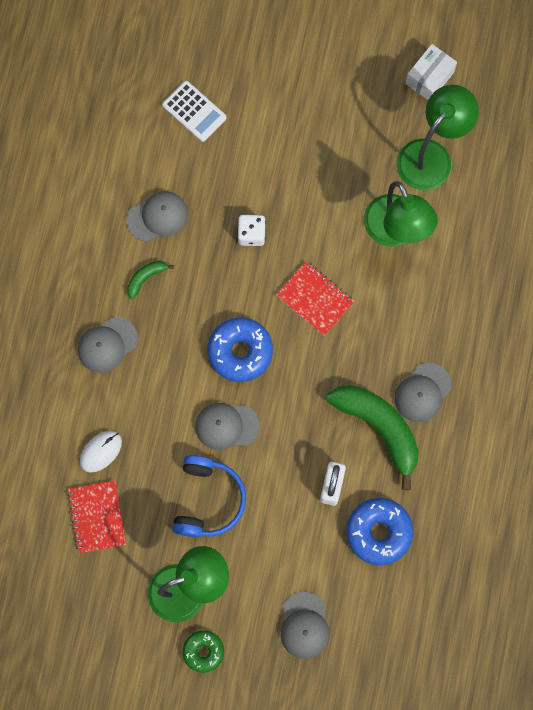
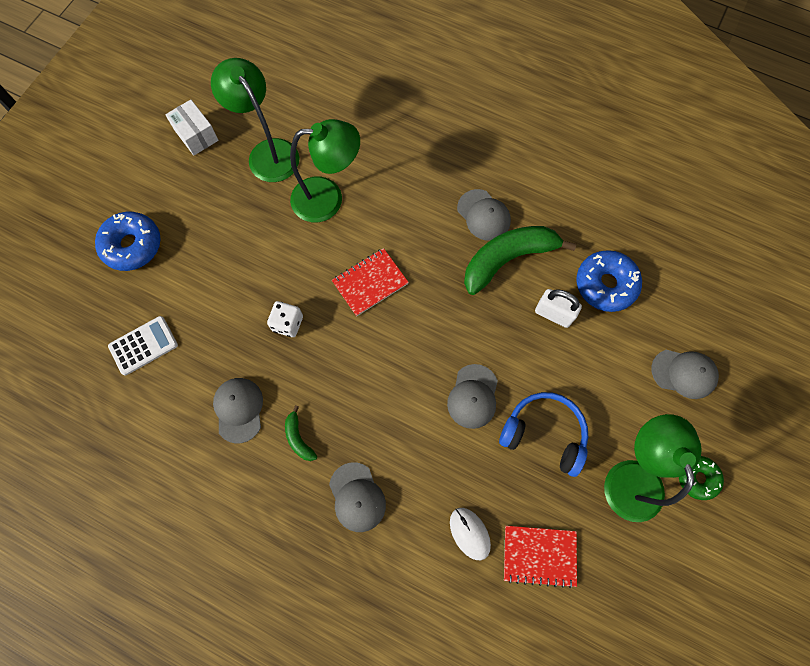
camera: 75 degrees left, 5 degrees down
blue donut [208,317,273,382] -> blue donut moved to [95,212,161,271]

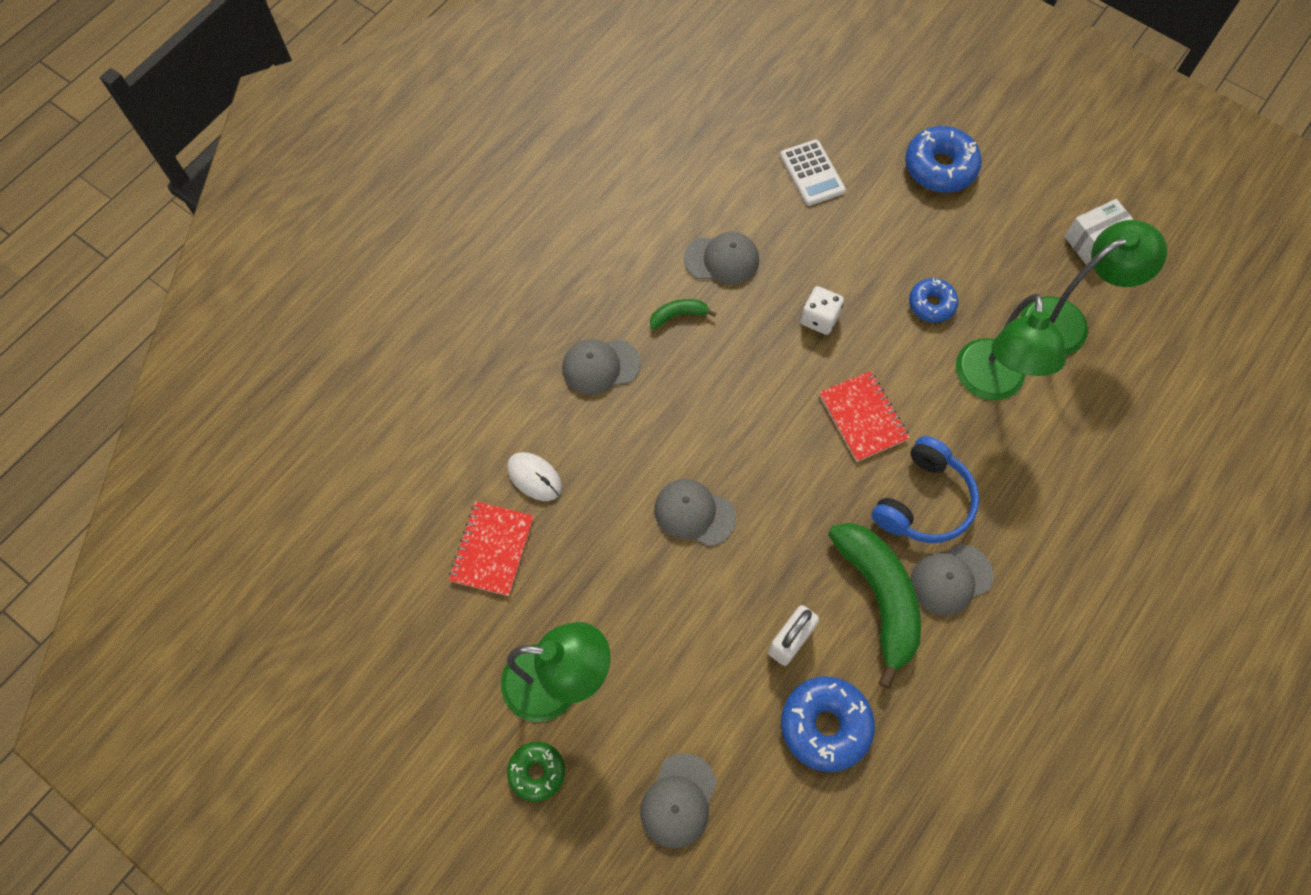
camera: 100 degrees right, 5 degrees down
white mouse [450,508,491,560] -> white mouse turned 60 degrees clockwise [507,452,562,501]
blue headphones [499,392,588,477] -> blue headphones moved to [872,436,979,543]
none -> blue donut [909,278,959,323]

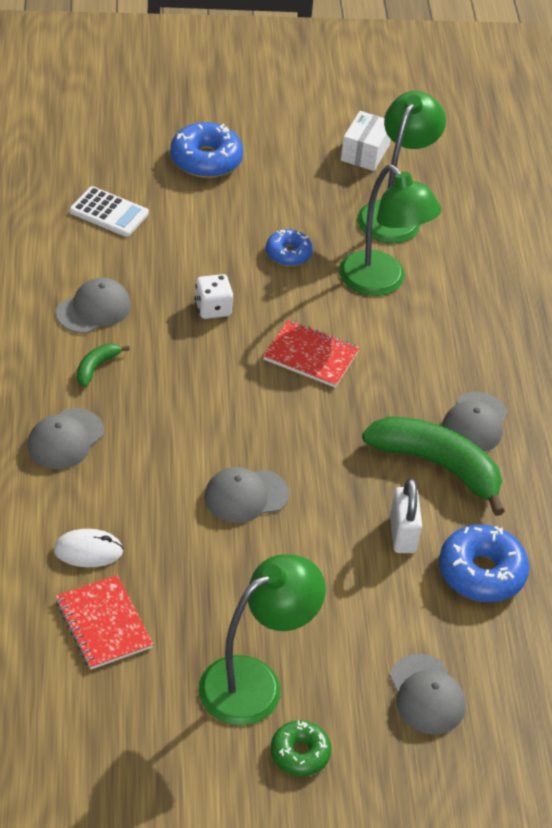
camera: 45 degrees left, 20 degrees down
blue headphones [872,436,979,543] -> none

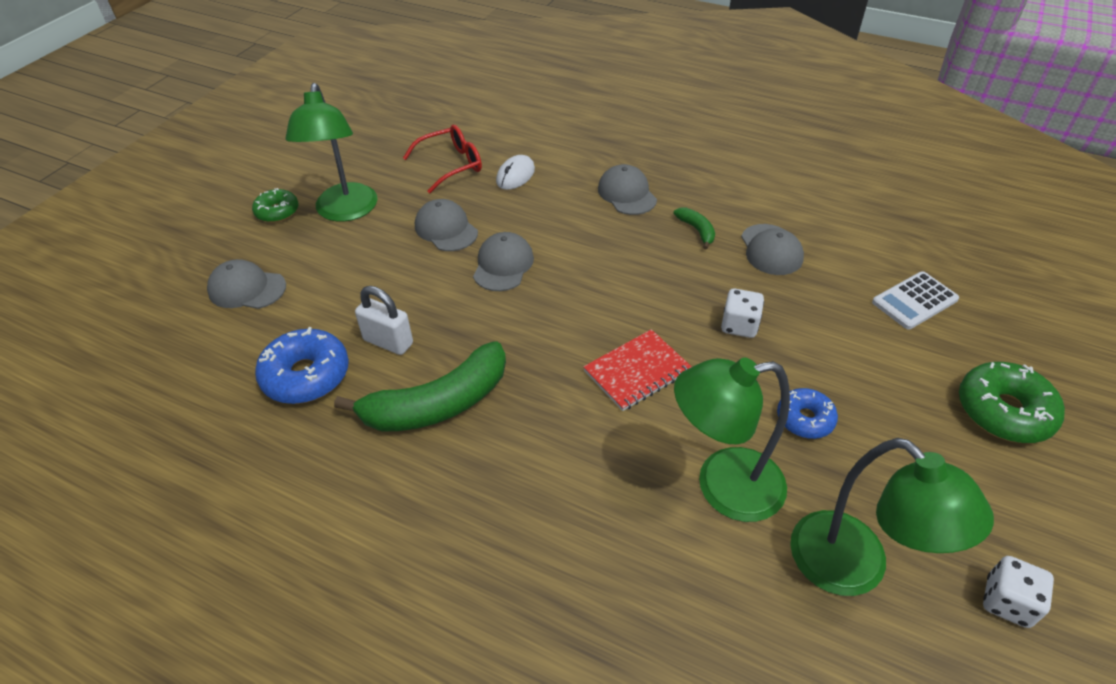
camera: 125 degrees right, 0 degrees up
red notebook [56,575,153,670] -> red glasses [403,125,482,193]
blue donut [170,122,243,178] -> green donut [959,362,1065,443]
white box [341,111,391,171] -> white dice [983,556,1054,628]
grey cap [442,392,508,452] -> grey cap moved to [415,199,478,251]

